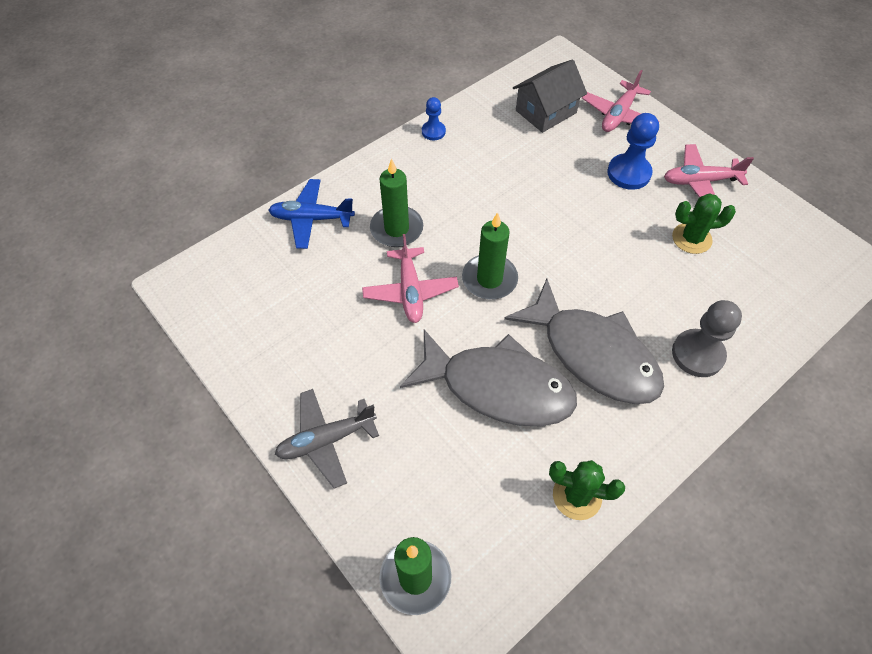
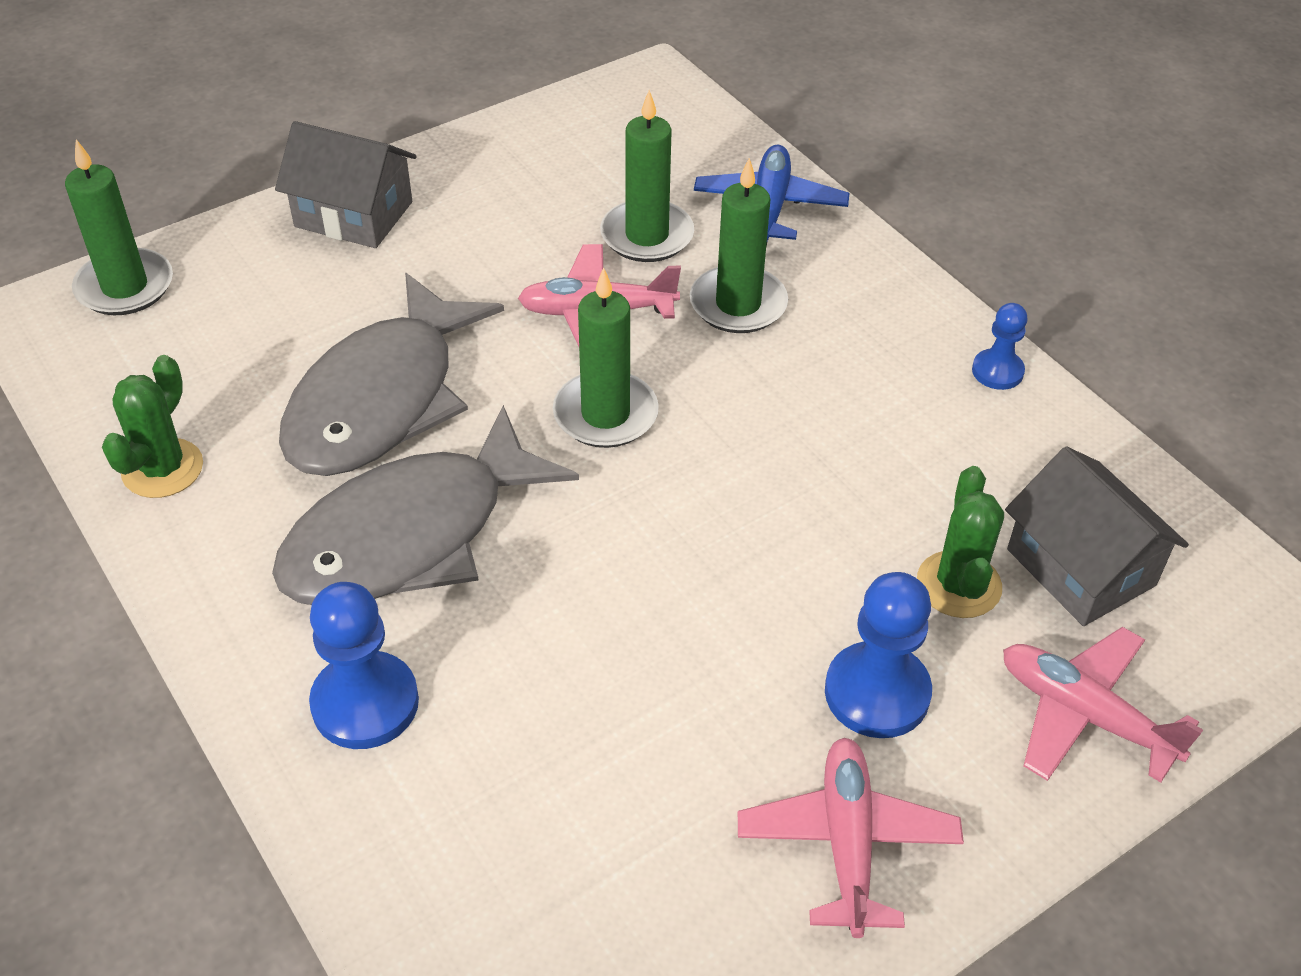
camera: 95 degrees right, 10 degrees down
grey plane [275,389,379,489] -> grey house [275,121,417,248]
green cactus [672,193,736,254] -> green cactus moved to [917,466,1004,618]
grey pawn [672,300,742,377] -> blue pawn [309,582,419,749]
none -> green candle [600,90,694,262]

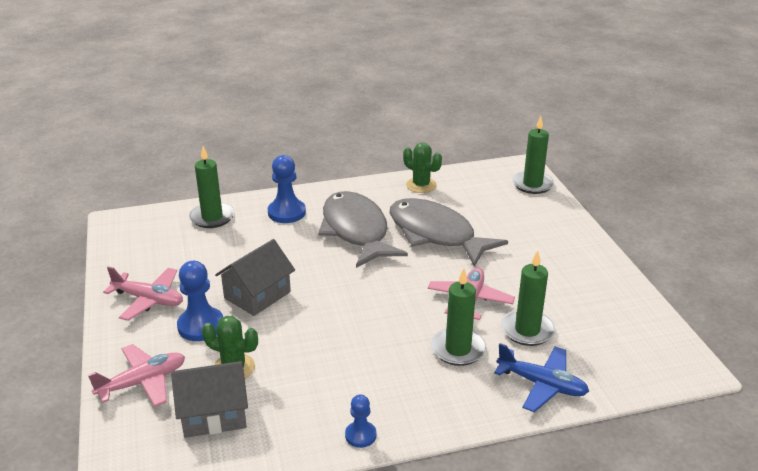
camera: 110 degrees right, 15 degrees down
grey house [275,121,417,248] -> grey house moved to [215,239,295,316]
green candle [553,267,659,448] -> green candle moved to [189,146,235,228]

